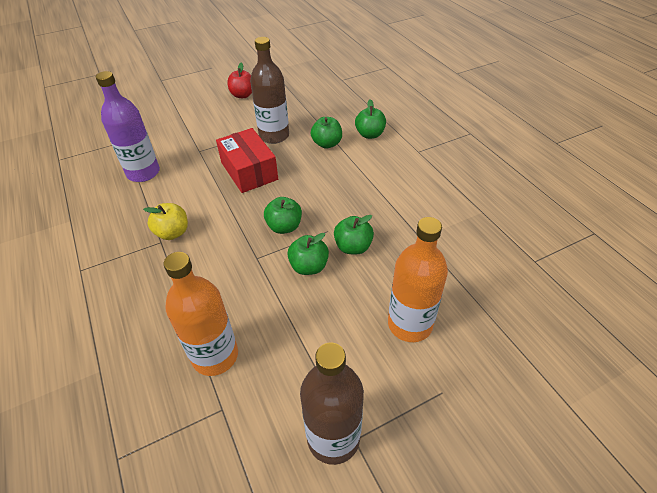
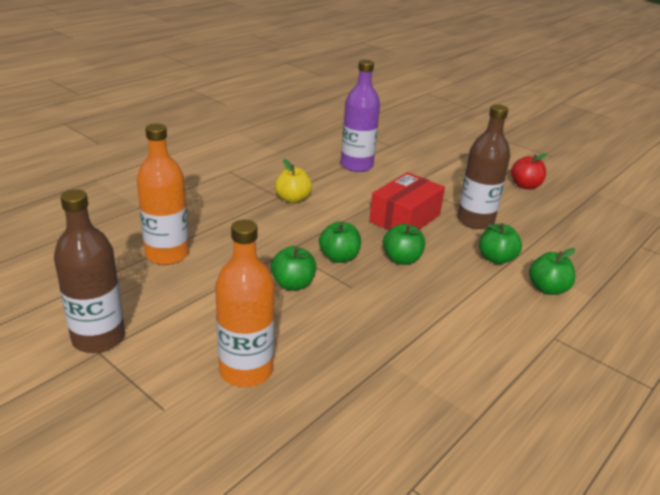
camera: 65 degrees right, 15 degrees down
green apple [334,215,374,255] -> green apple moved to [383,224,425,265]

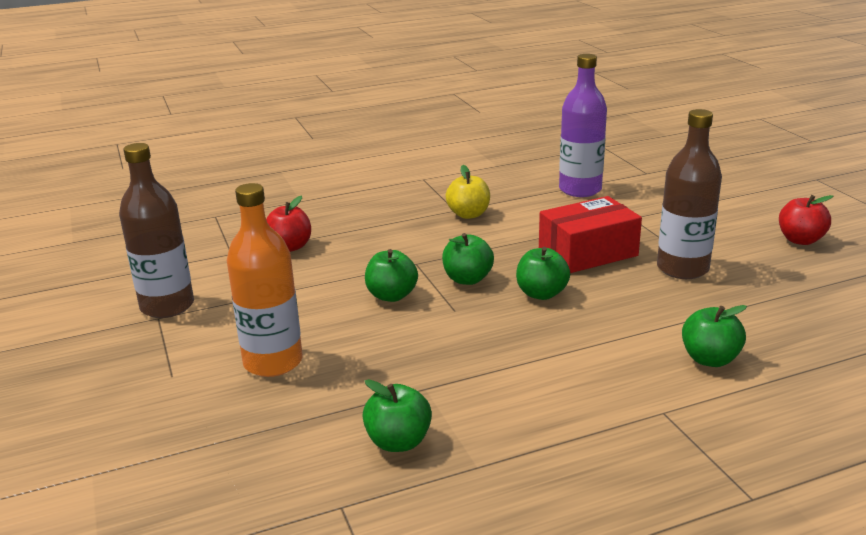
camera: 30 degrees right, 5 degrees down
orange bottle [137,124,189,265] -> red apple [266,196,311,252]
green apple [479,223,522,264] -> green apple moved to [363,379,432,452]

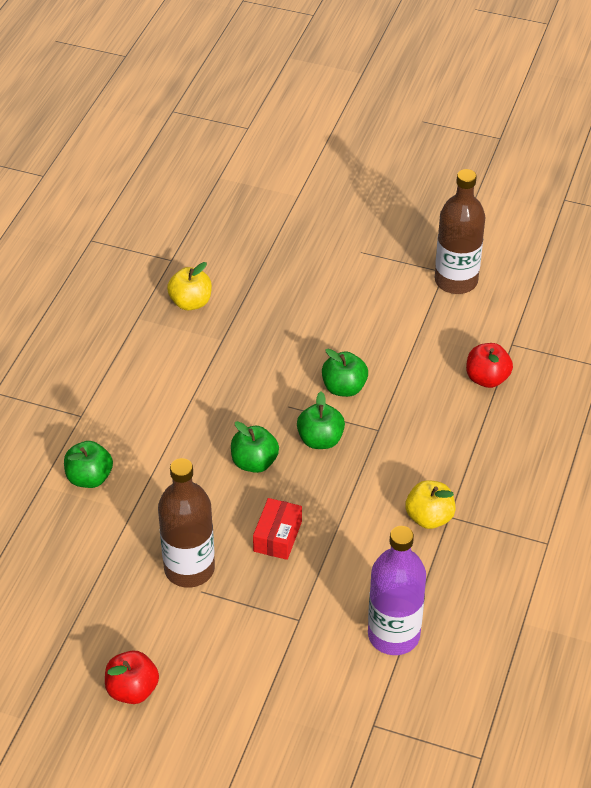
camera: 130 degrees right, 20 degrees up
orange bottle [227,183,303,377] -> none
green apple [363,379,432,452] -> yellow apple [167,262,212,310]
red box [539,196,642,273] -> red box [253,498,302,560], size x0.60

